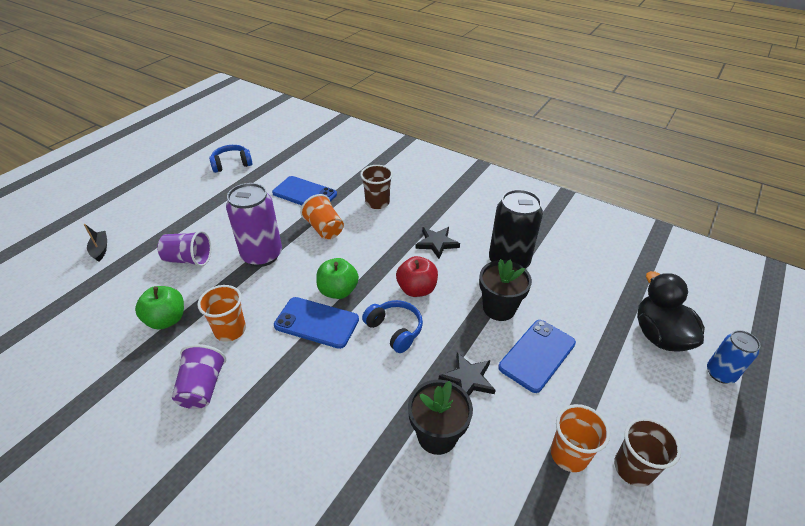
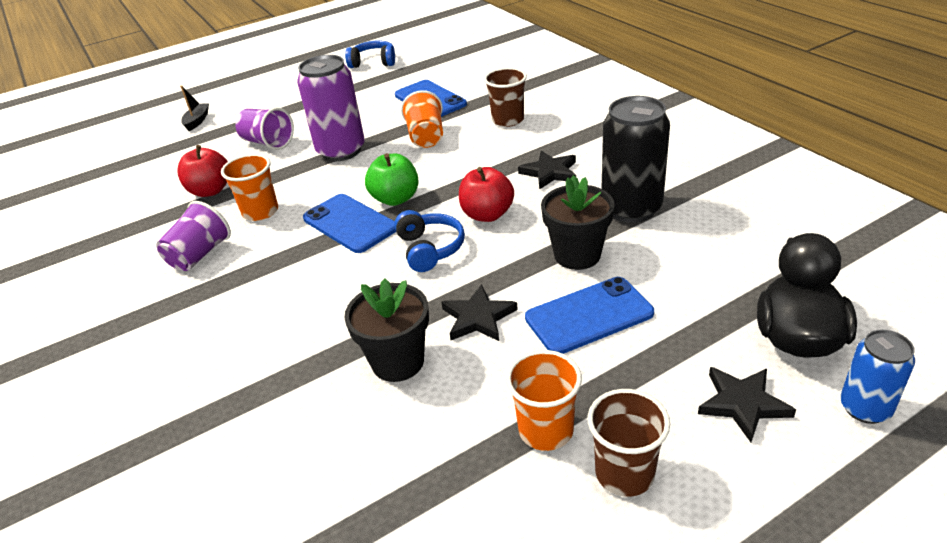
camera: 30 degrees right, 5 degrees down
green apple [135,286,184,330] -> red apple [177,145,228,197]
none -> black star [698,367,796,442]

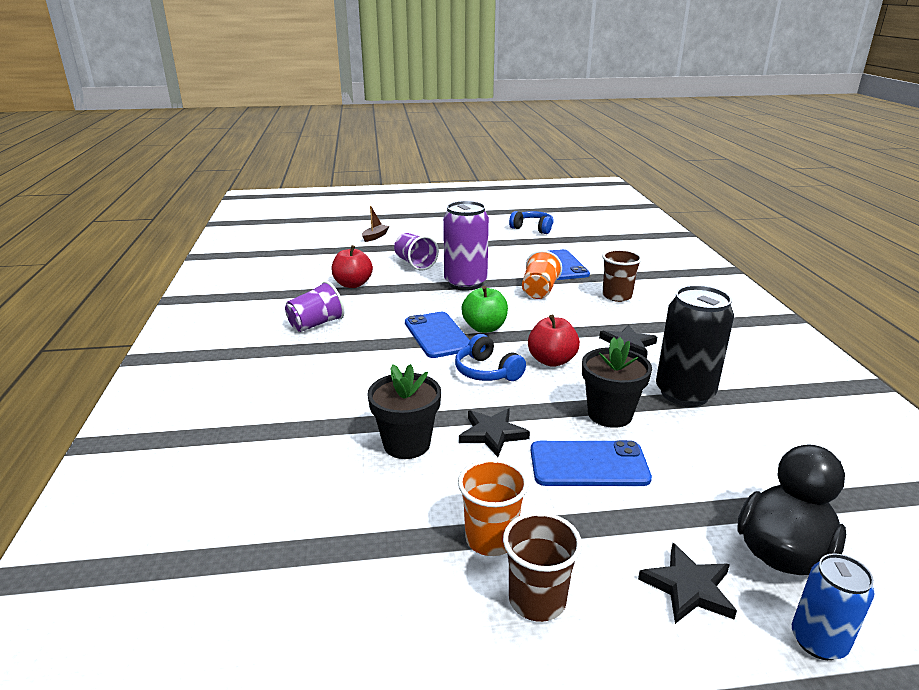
camera: 20 degrees right, 10 degrees down
black boat [180,85,209,131] -> brown boat [362,206,389,242]
orange cup [221,154,278,221] -> none
blue headphones [394,210,465,272] -> blue headphones turned 135 degrees clockwise [455,334,526,381]

